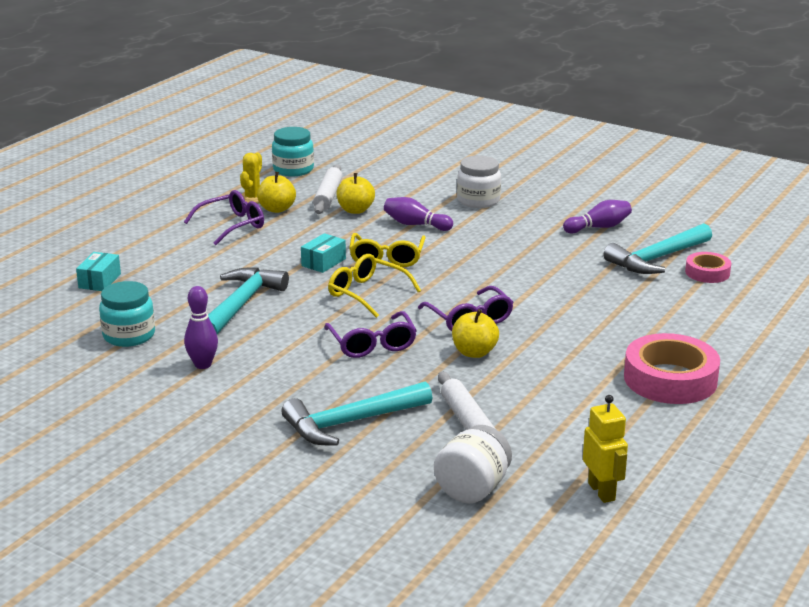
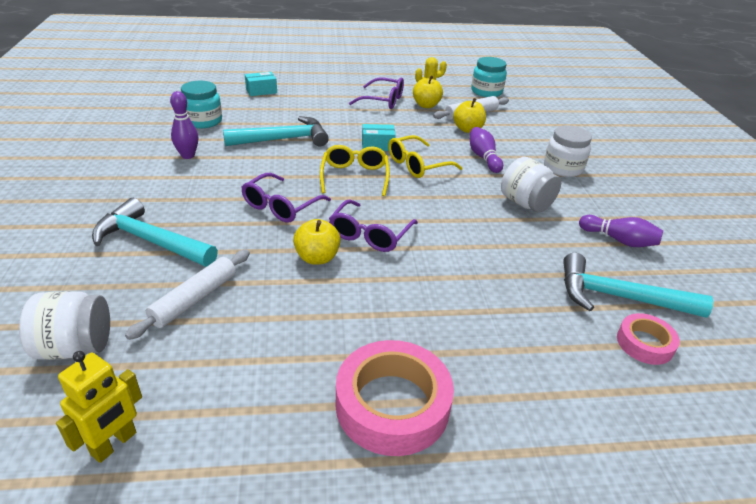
camera: 50 degrees right, 10 degrees up
none -> white jar [501,157,561,212]

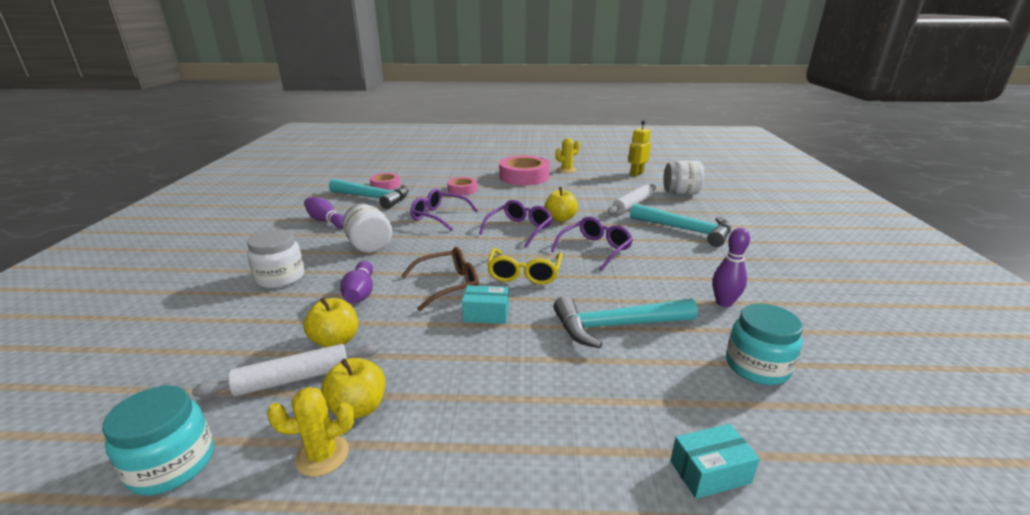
camera: 170 degrees left, 10 degrees down
purple glasses [349,78,404,109] -> purple glasses moved to [411,188,478,231]
yellow glasses [388,135,463,178] -> brown glasses [401,247,479,311]
none -> pink tape [447,177,477,195]
none -> yellow cactus [555,138,580,173]

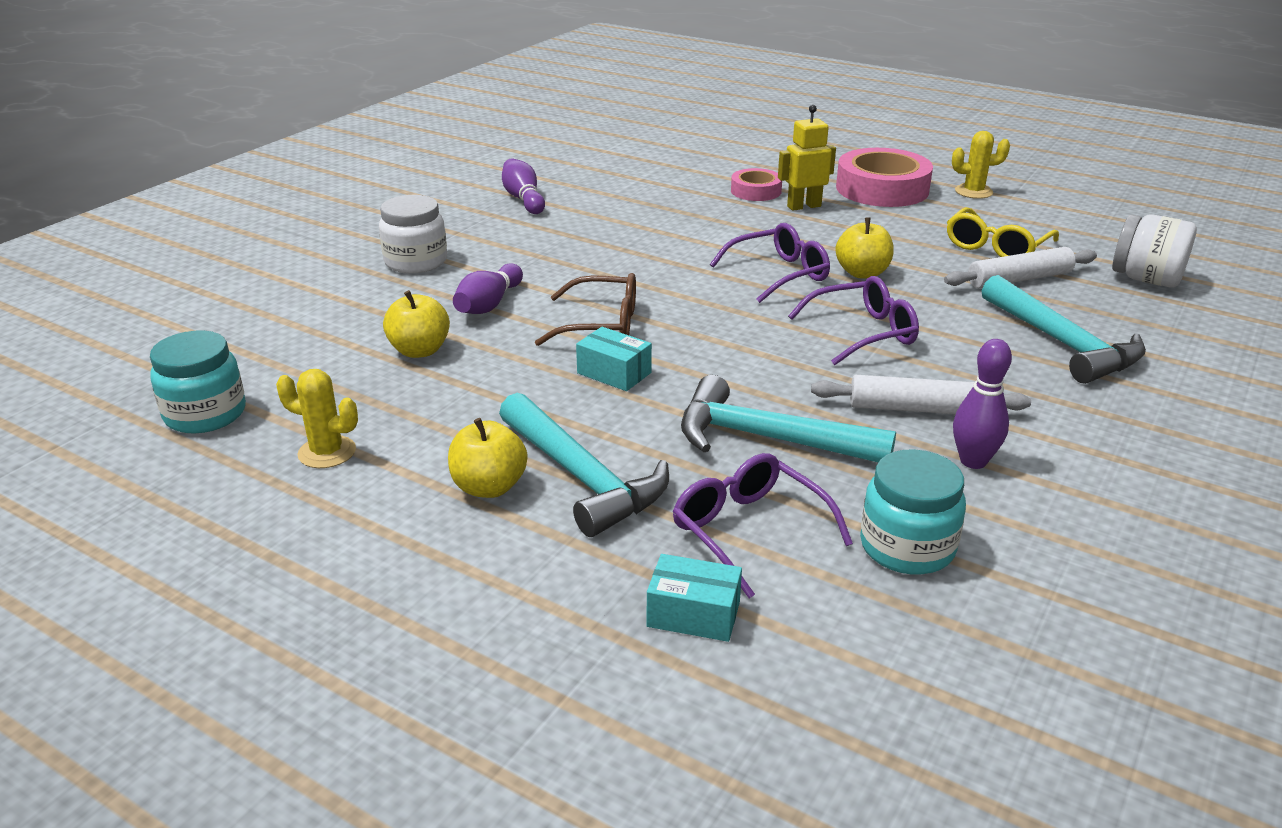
camera: 30 degrees right, 5 degrees up
white rolling pin [192,344,379,397] -> white rolling pin moved to [811,375,1031,414]
yellow apple [321,358,385,419] -> yellow apple moved to [448,418,527,498]
turquoise hammer [329,179,409,209] -> turquoise hammer moved to [499,393,669,537]
white jar [343,204,392,253] -> none
pink tape [370,173,400,190] -> none
purple glasses [411,188,478,231] -> purple glasses moved to [673,453,853,599]
yellow glasses [487,248,562,285] -> yellow glasses moved to [947,207,1059,257]
yellow robot [628,120,651,177] -> yellow robot moved to [778,105,836,211]

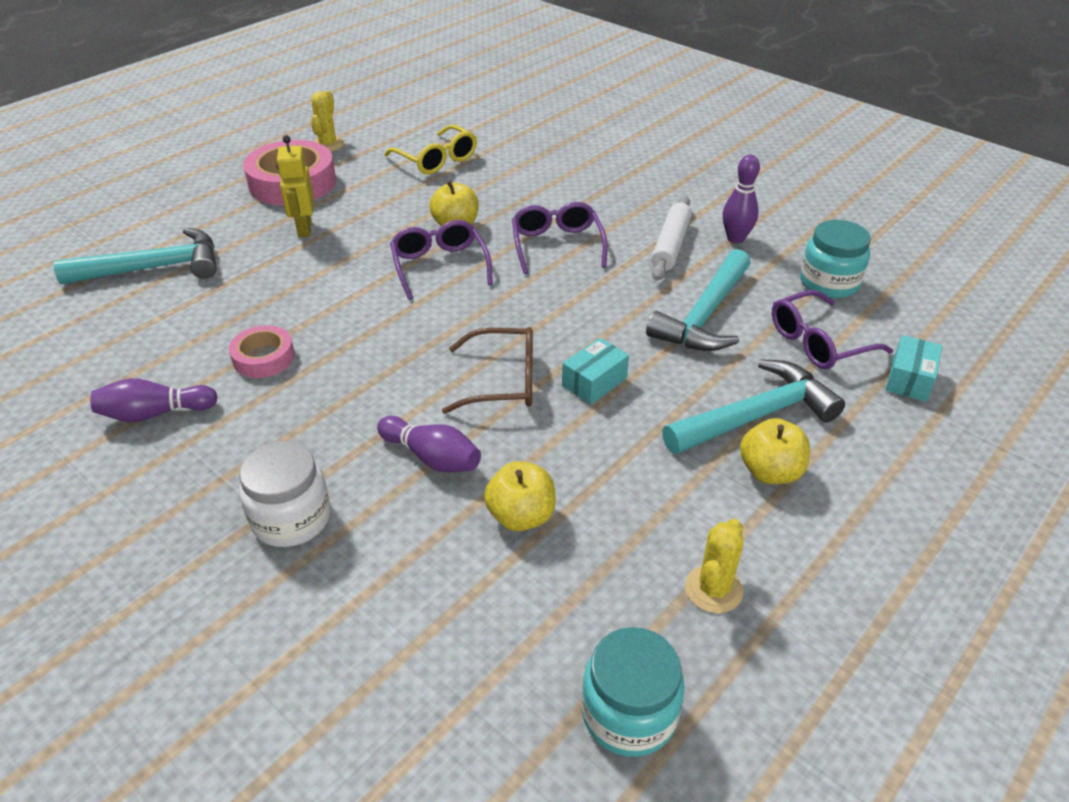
camera: 80 degrees left, 10 degrees up
brown glasses [535,273,636,346] -> brown glasses turned 75 degrees clockwise [442,327,533,414]
pink tape [731,168,782,201] -> pink tape moved to [229,325,295,378]
white rolling pin [944,247,1097,288] -> none
turquoise hammer [982,275,1146,384] -> turquoise hammer moved to [53,228,217,284]
white jar [1112,214,1197,287] -> none

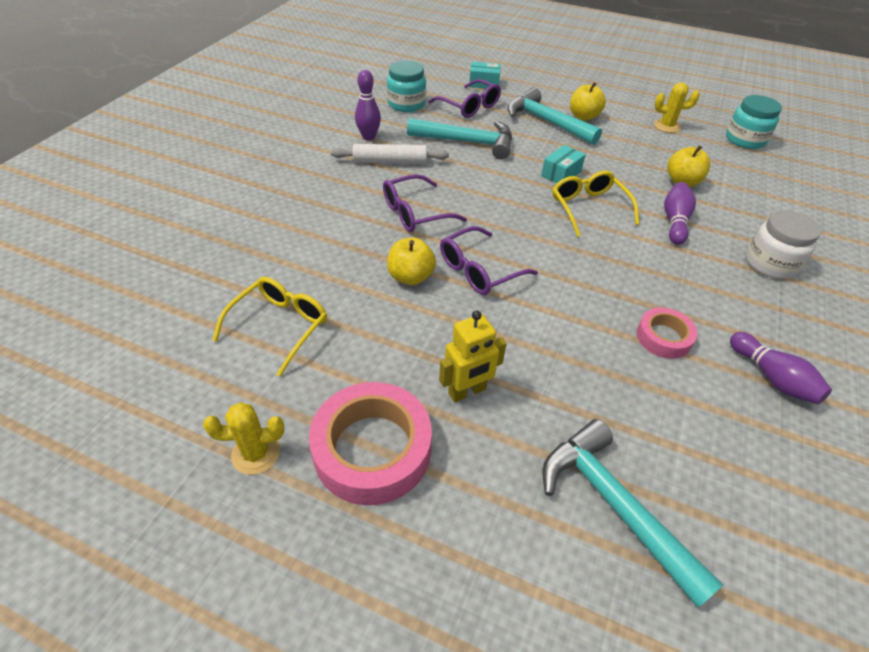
camera: 110 degrees left, 5 degrees up
brown glasses [442,327,533,414] -> yellow glasses [552,171,639,237]
turquoise box [562,338,629,405] -> turquoise box turned 75 degrees counterclockwise [541,145,586,184]

